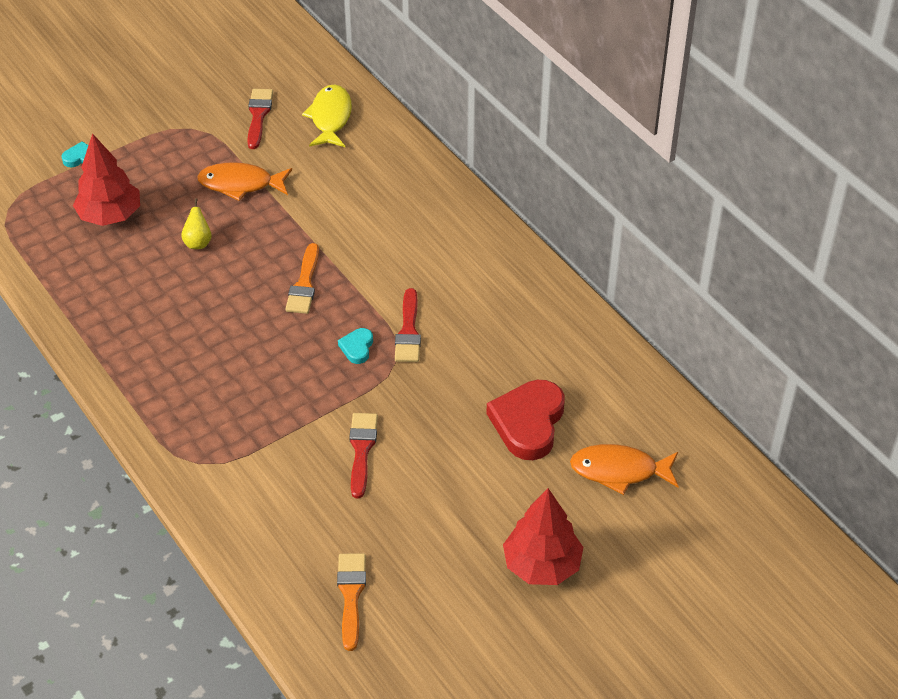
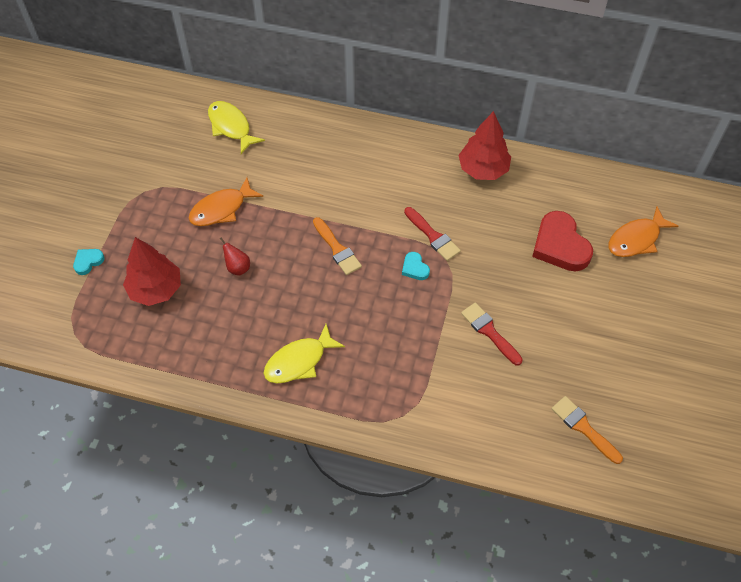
camera: 40 degrees left, 10 degrees up
yellow pear [181,198,212,249] -> red pear [220,237,250,276]
red brush [247,89,273,149] -> none
red tree [503,488,583,585] -> red tree moved to [458,111,511,180]
none -> yellow fish [263,324,345,383]

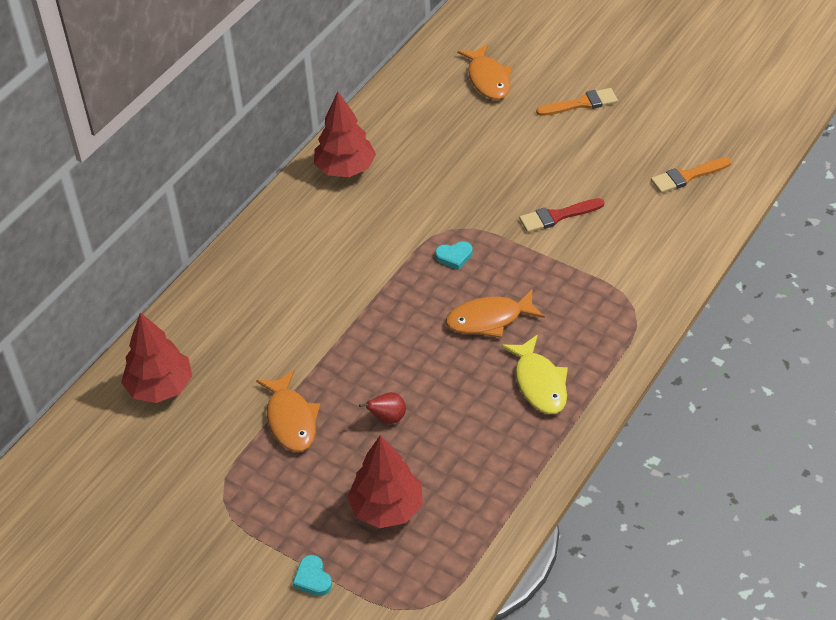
camera: 70 degrees left, 10 degrees down
yellow fish [208,101,265,154] -> red tree [121,312,192,403]
orange brush [313,217,362,275] -> orange brush moved to [536,88,618,116]
red brush [404,207,461,261] -> none
red heart [532,211,593,271] -> none
none -> orange fish [446,289,545,338]

